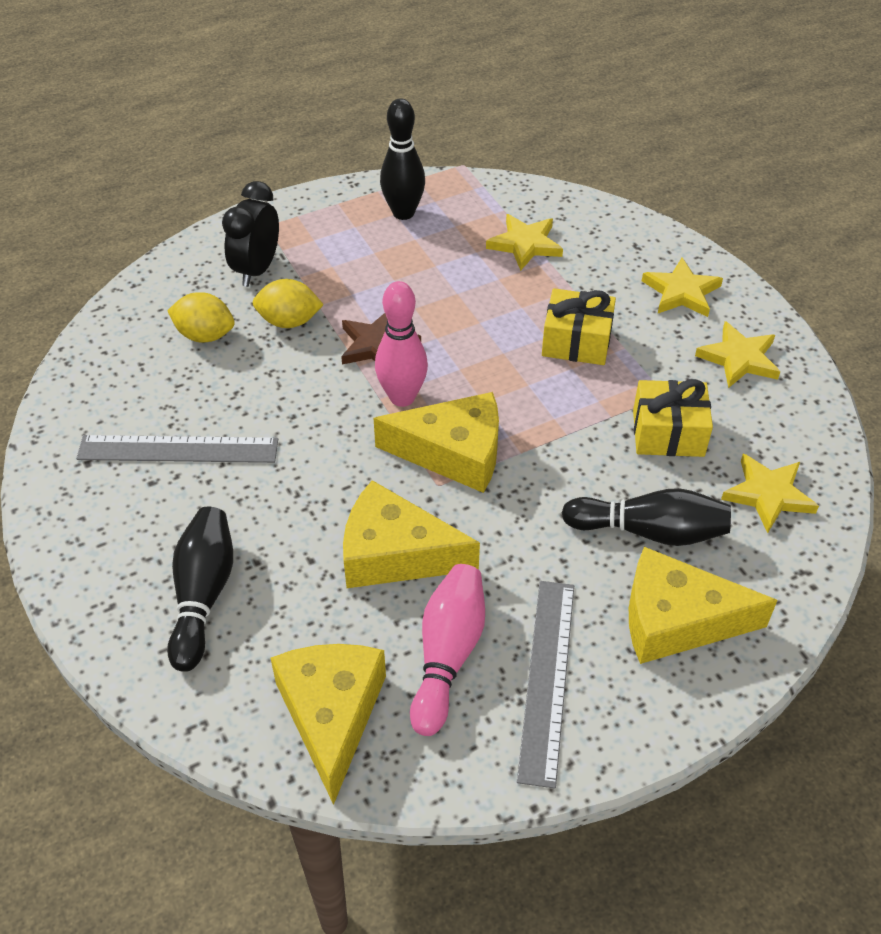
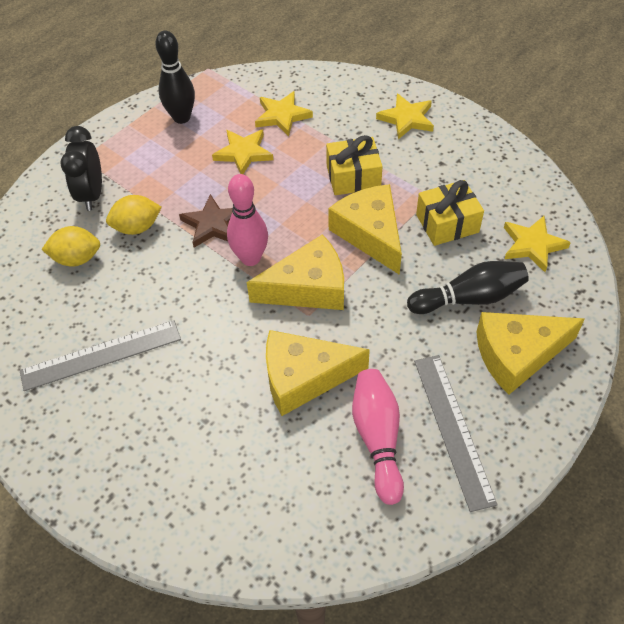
camera: 20 degrees left, 5 degrees up
black bowling pin [167,507,233,672] -> none
yellow cheese [270,644,386,805] -> yellow cheese moved to [328,184,402,275]
yellow star [695,321,780,388] -> yellow star moved to [212,130,273,174]

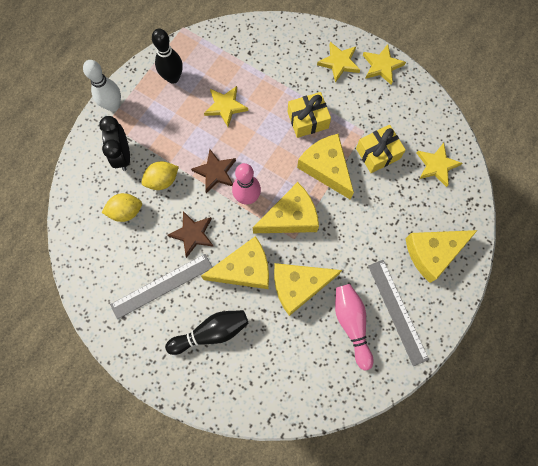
camera: 10 degrees left, 20 degrees up
yellow star [255,91,313,137] -> yellow star moved to [363,44,406,85]
black bowling pin [407,261,529,314] -> black bowling pin moved to [165,310,248,355]
none -> white bowling pin [83,60,121,112]
none -> brown star [167,211,214,258]
none -> yellow cheese [201,236,269,289]

